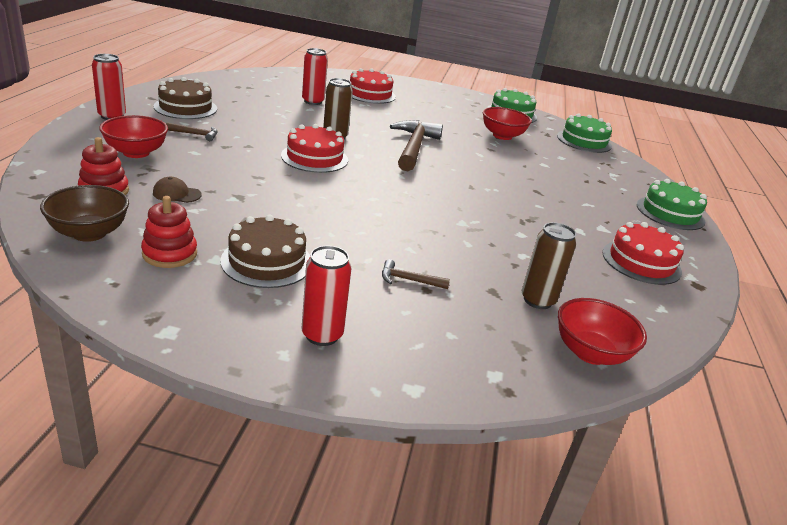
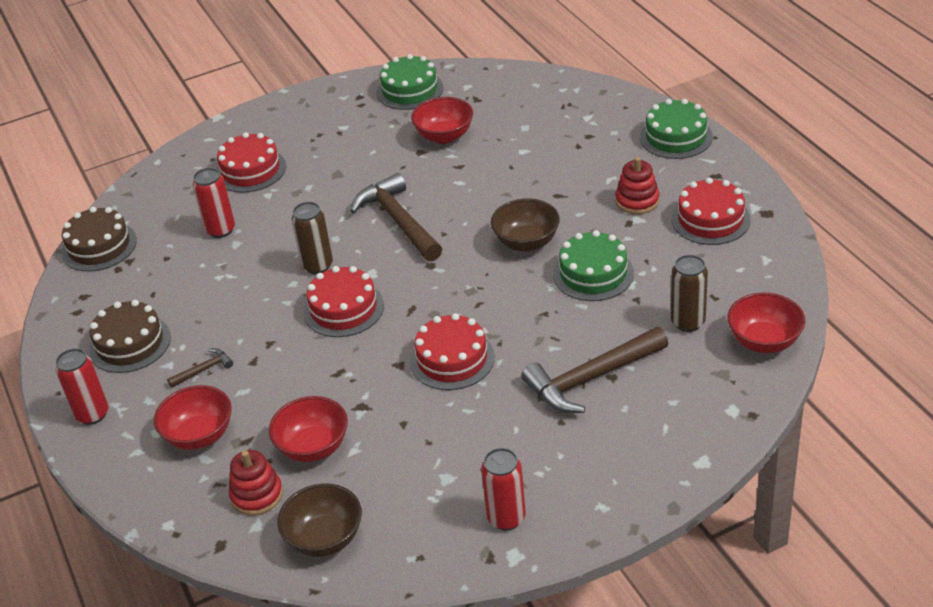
camera: 30 degrees left, 10 degrees up
red stacking toy [141,196,197,268] -> red stacking toy moved to [615,157,659,214]
brown cap [153,177,202,203] -> red bowl [269,396,348,462]
brown cake [220,215,310,288] -> brown cake moved to [61,207,137,272]
red can [302,246,351,346] -> red can moved to [481,448,526,530]
brown hammer [382,259,450,289] -> brown hammer [521,327,669,413], size x2.21
green cake [557,114,612,153] -> green cake moved to [553,230,634,301]
none -> red cake [410,313,495,390]
none -> brown bowl [491,199,560,252]

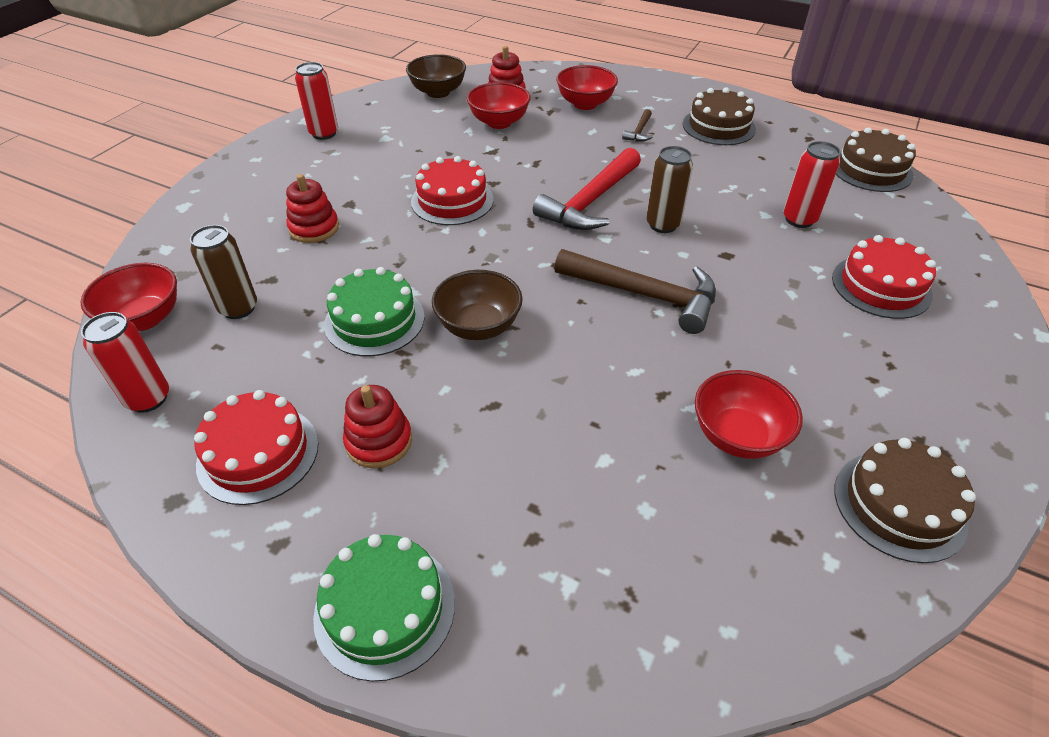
camera: 140 degrees right, 5 degrees up
red can [56,348,108,425] -> red can moved to [81,312,169,413]
red cake [303,266,384,337] -> red hammer [533,148,641,230]
green cake [377,54,444,110] -> brown cake [835,438,976,563]
brown hammer [521,327,669,413] -> red stacking toy [286,174,339,243]

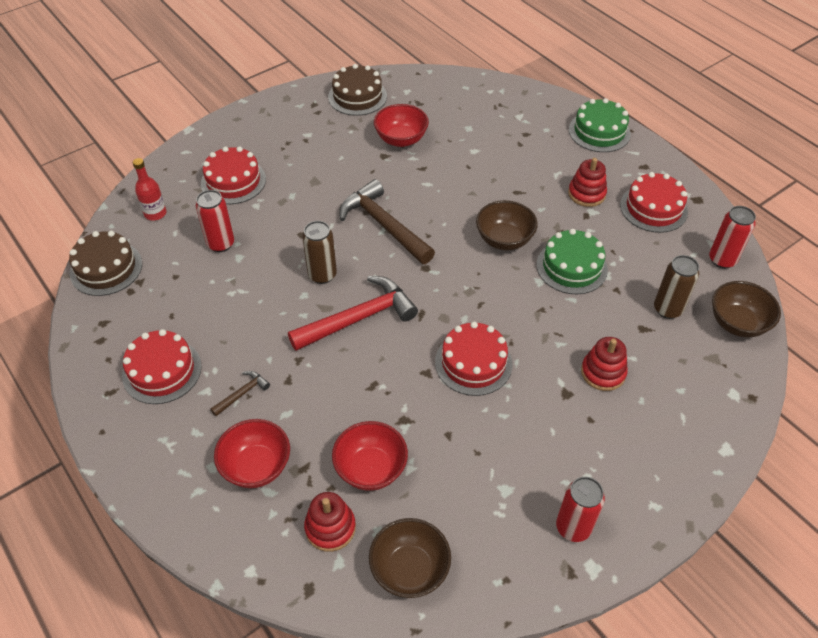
camera: 155 degrees left, 5 degrees up
red bowl [80,263,177,331] -> brown bowl [712,281,781,338]
brown cake [683,87,756,145] -> red cake [122,329,202,404]
none -> red bottle [133,158,166,220]

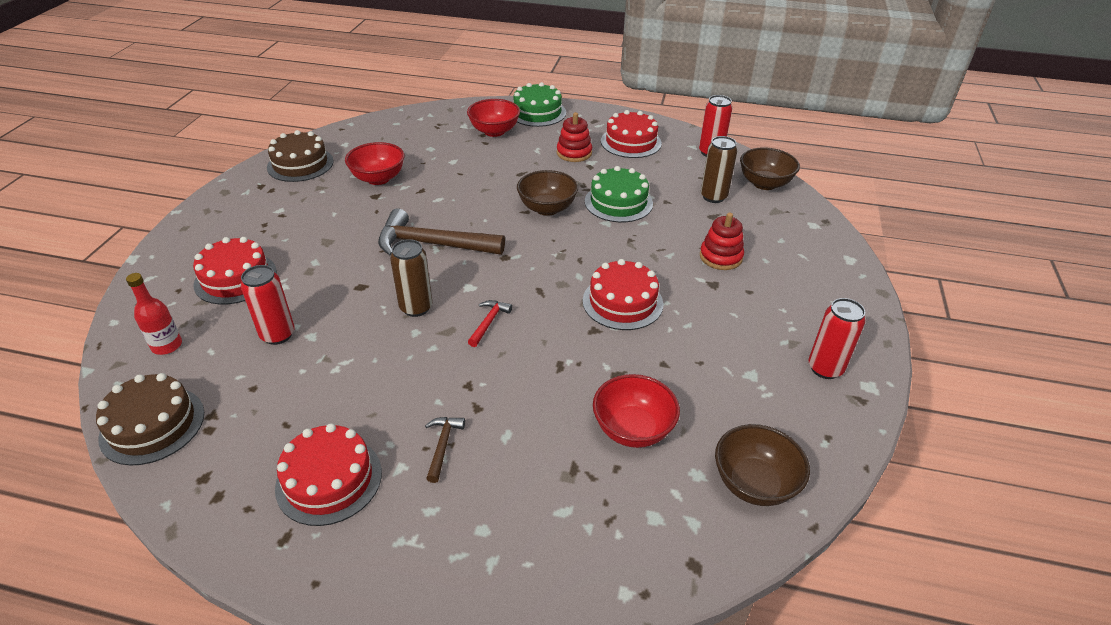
camera: 40 degrees left, 10 degrees down
red bowl [214,419,290,488] -> red bowl moved to [467,99,520,137]
red hammer [288,276,418,351] -> red hammer [468,300,512,347], size x0.45
red stacking toy [304,492,356,552] -> none

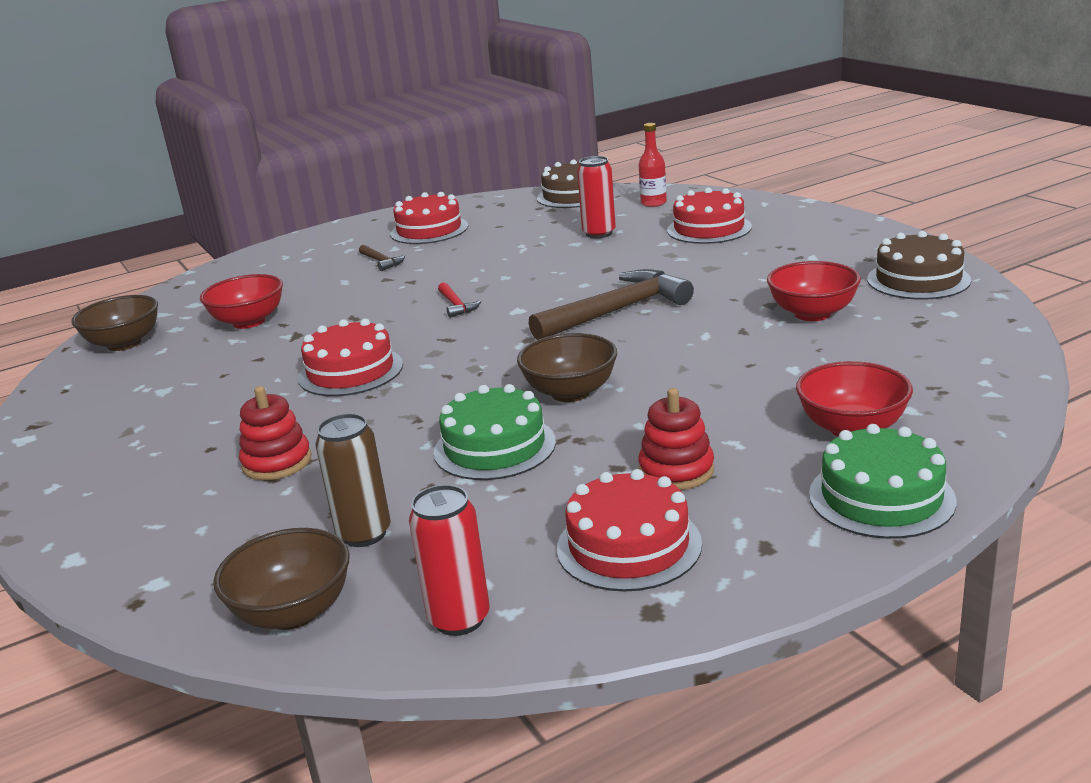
camera: 140 degrees right, 15 degrees down
brown can [390,239,432,317] -> none
red can [808,298,865,379] -> none

